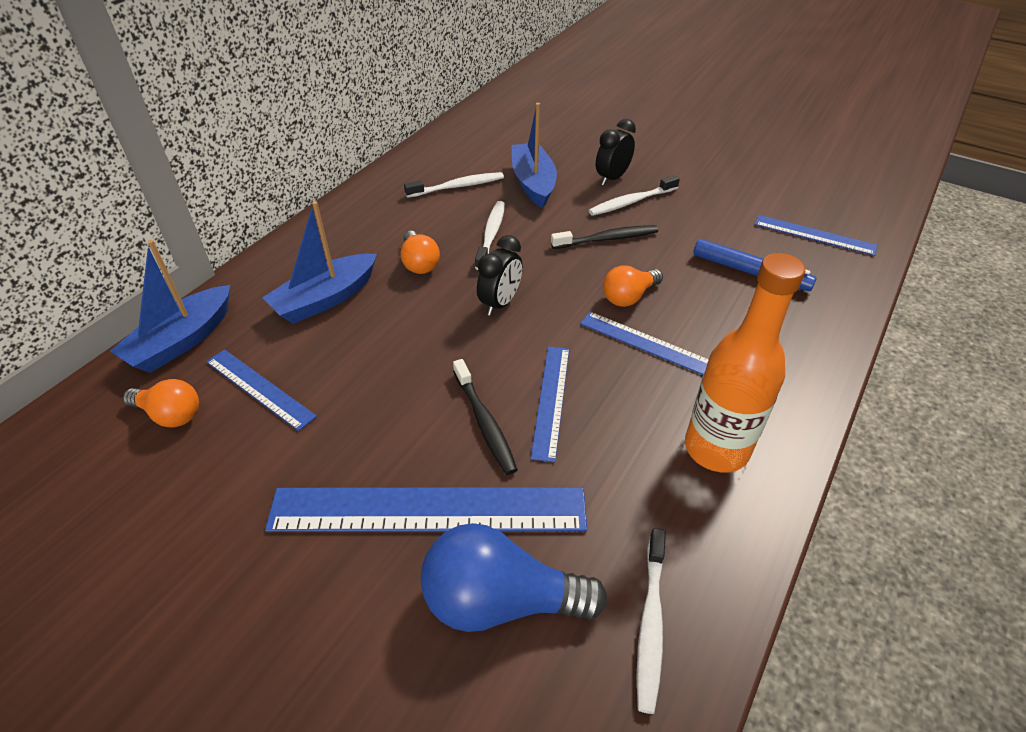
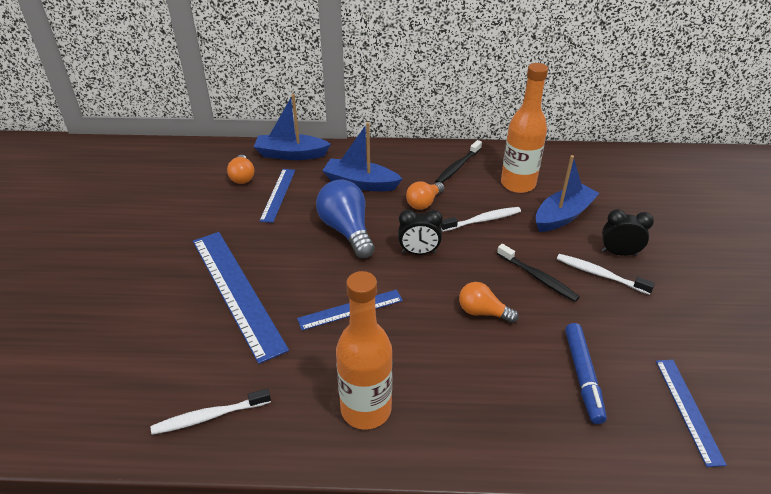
camera: 60 degrees right, 5 degrees down
white toothbrush [404,172,504,198] -> orange bottle [501,63,548,193]
blue light bulb [420,523,607,632] -> blue light bulb moved to [316,179,375,258]
black toothbrush [453,359,518,475] -> black toothbrush moved to [435,140,482,183]
blue ruler [580,312,709,375] -> none

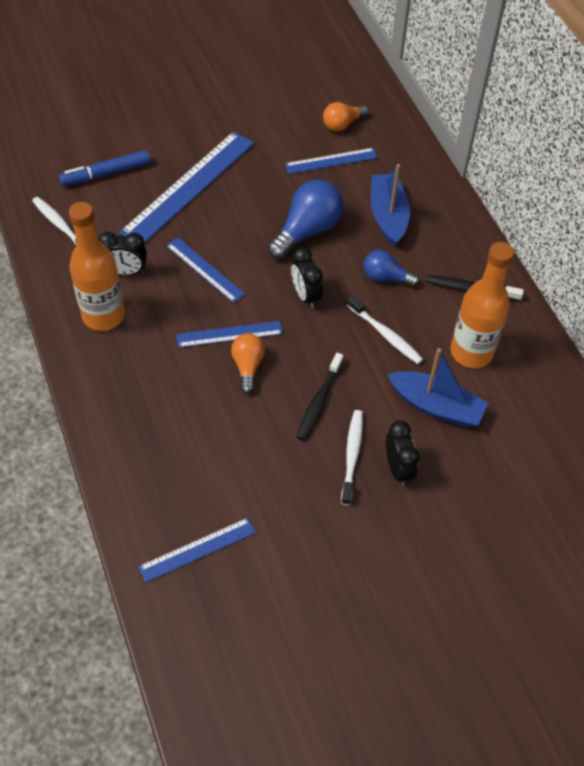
camera: 65 degrees right, 15 degrees up
blue boat [254,94,331,160] -> none
orange light bulb [406,182,445,210] -> blue light bulb [364,250,419,287]
blue marker [565,323,607,424] -> blue marker moved to [59,150,150,186]
none -> black clock [98,232,147,275]
none -> blue ruler [176,321,283,348]

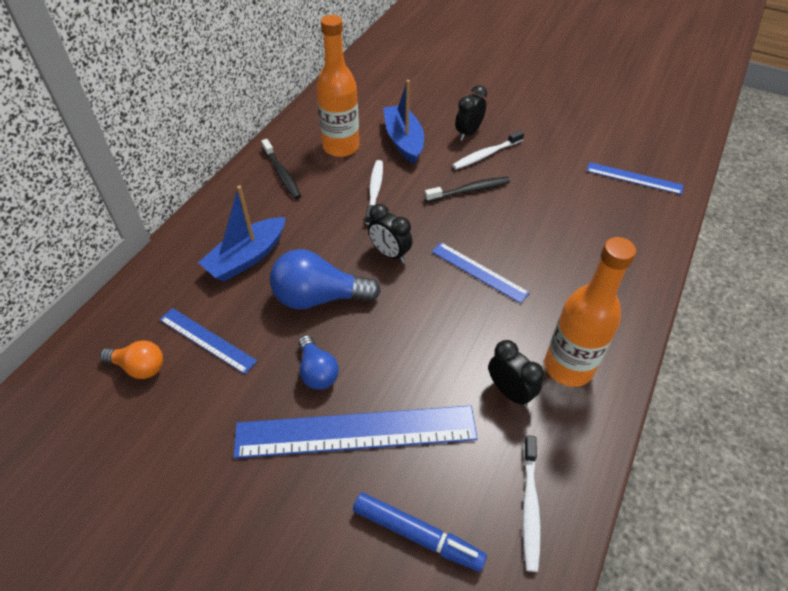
camera: 130 degrees left, 5 degrees down
blue ruler [166,237,245,303] -> none
orange light bulb [231,333,265,394] -> none
black clock [291,247,323,309] -> black clock turned 105 degrees clockwise [368,204,412,262]
blue light bulb [364,250,419,287] -> blue light bulb moved to [299,335,339,390]

